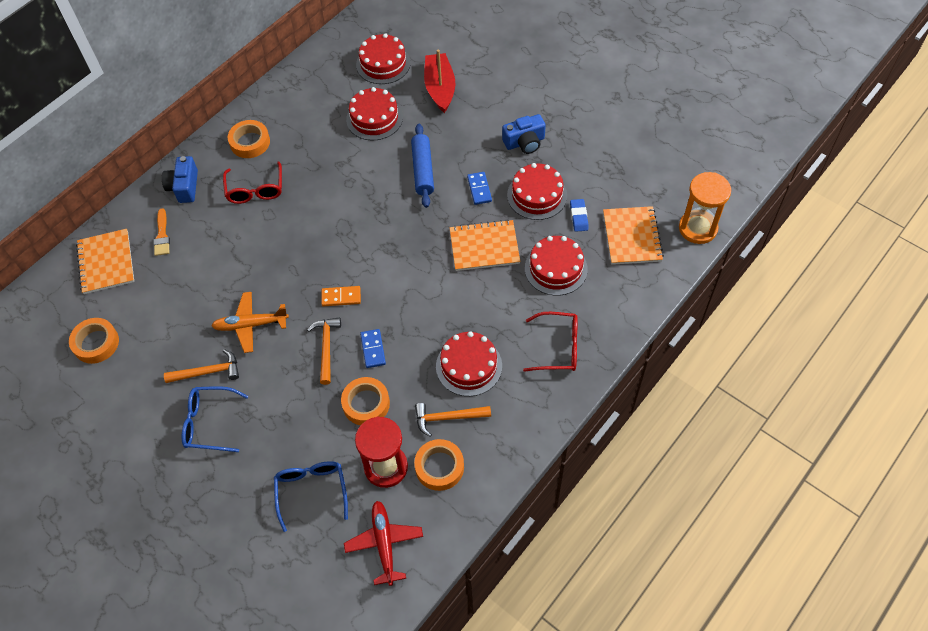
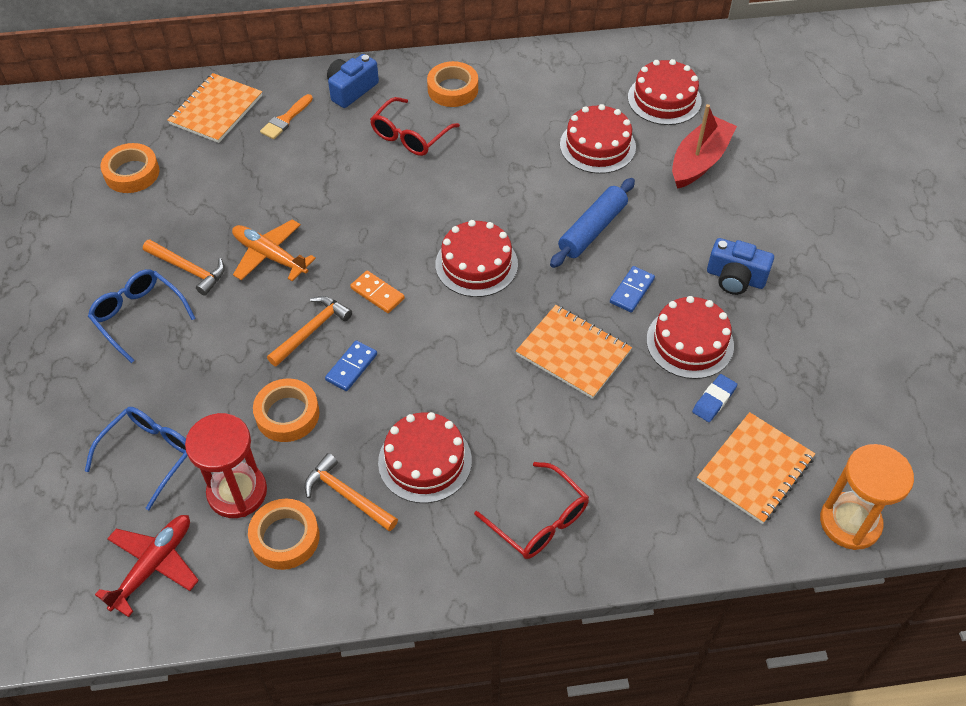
camera: 40 degrees right, 5 degrees down
red cake [525,236,588,296] -> red cake moved to [435,220,518,297]

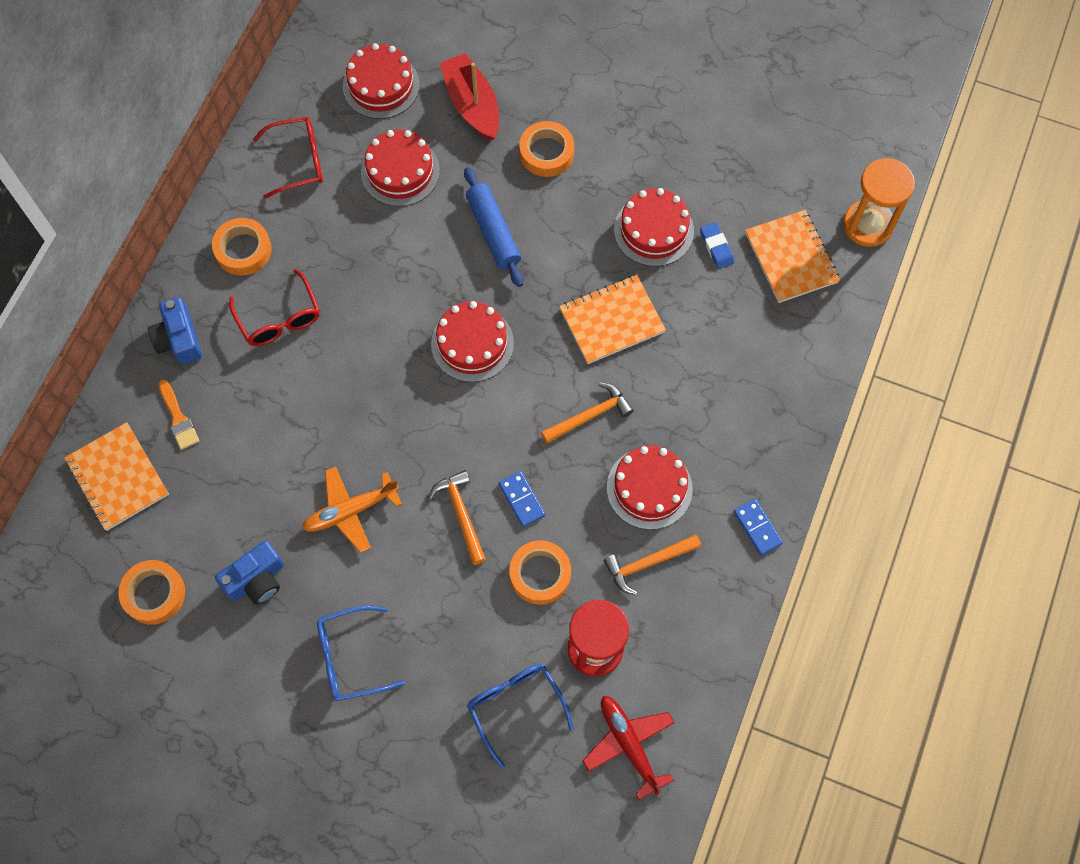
camera: 60 degrees left, 15 degrees up
orange hammer [143,239,225,296] -> orange hammer moved to [541,382,634,443]
orange tape [248,499,320,570] -> orange tape moved to [519,121,574,177]
orange domino [350,271,405,313] -> none
red glasses [474,462,589,559] -> red glasses moved to [253,117,323,199]
blue domino [610,266,655,313] -> blue domino moved to [733,499,783,556]
blue camera [707,238,774,295] -> blue camera moved to [215,541,284,605]

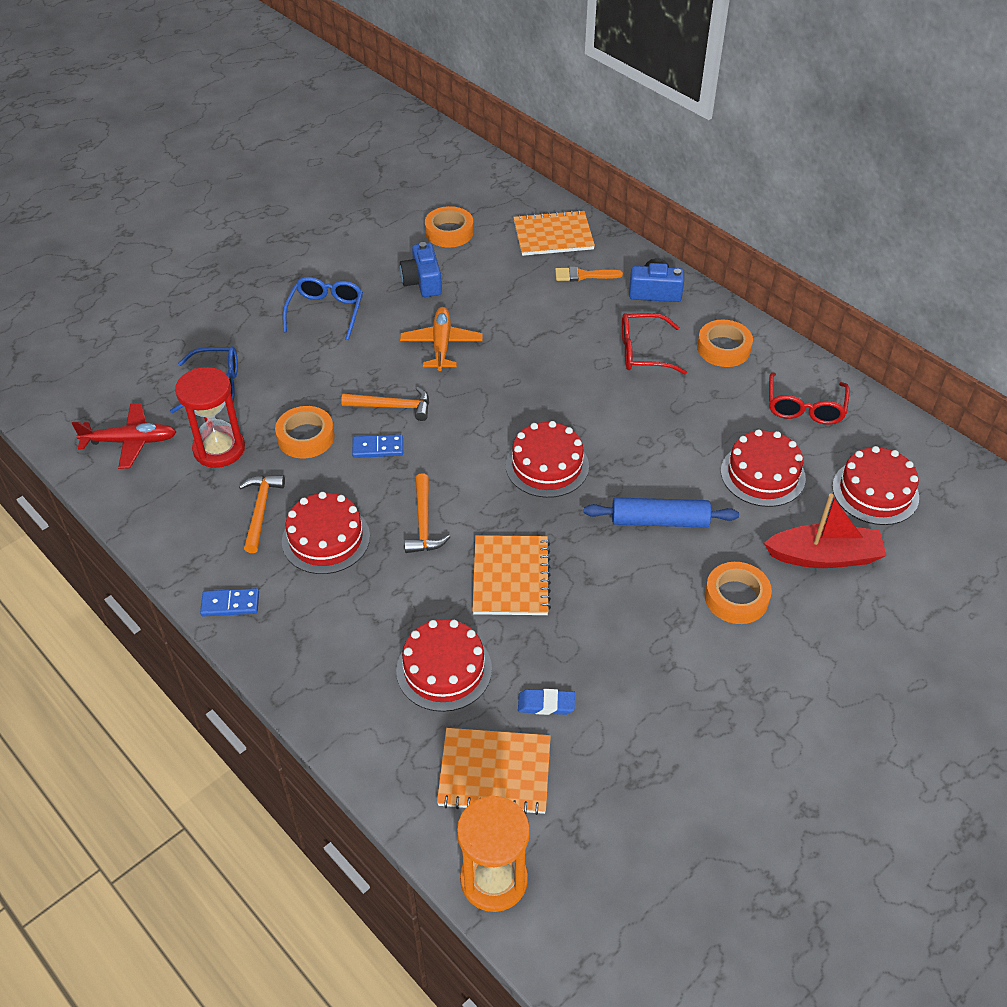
camera: 115 degrees right, 20 degrees down
red cake [614,188,694,267] -> red cake moved to [396,619,492,712]

